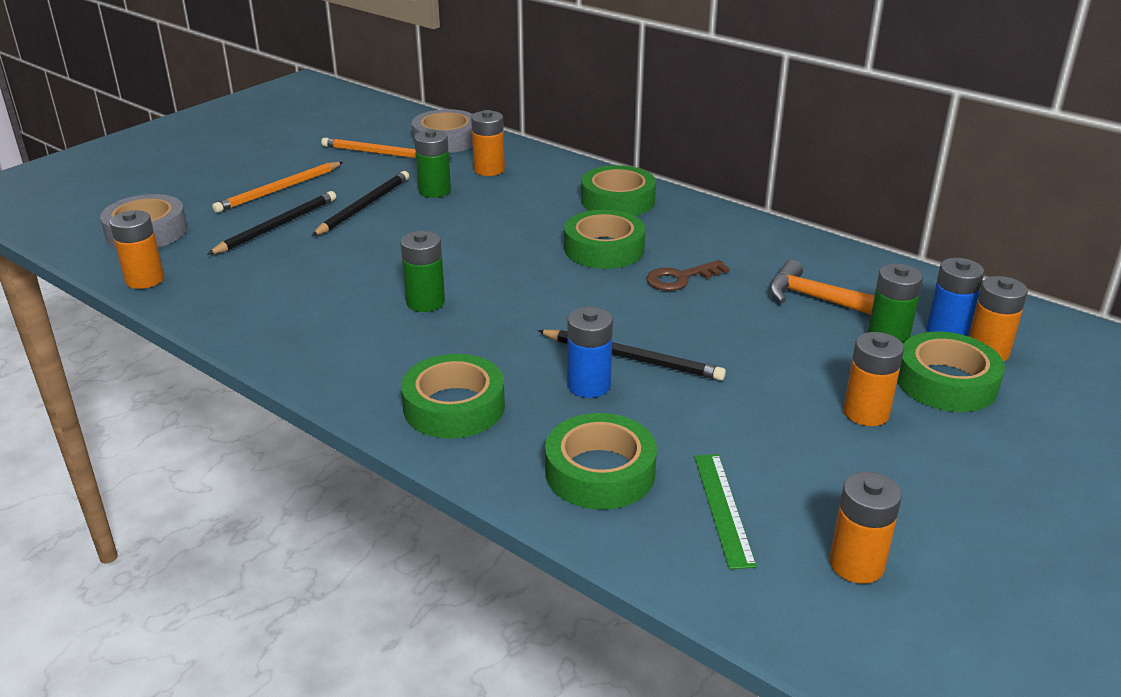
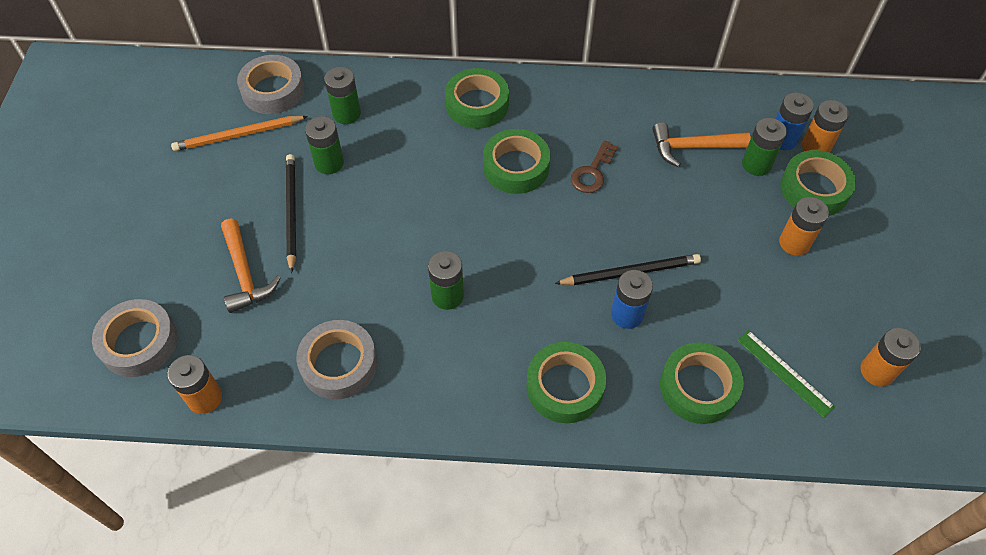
camera: 35 degrees left, 25 degrees up
black pencil [207,191,336,255] -> orange hammer [221,218,281,313]
orange pencil [212,162,343,213] -> none
orange battery [471,110,505,176] -> green battery [324,67,361,124]
none -> grey tape [296,320,377,400]

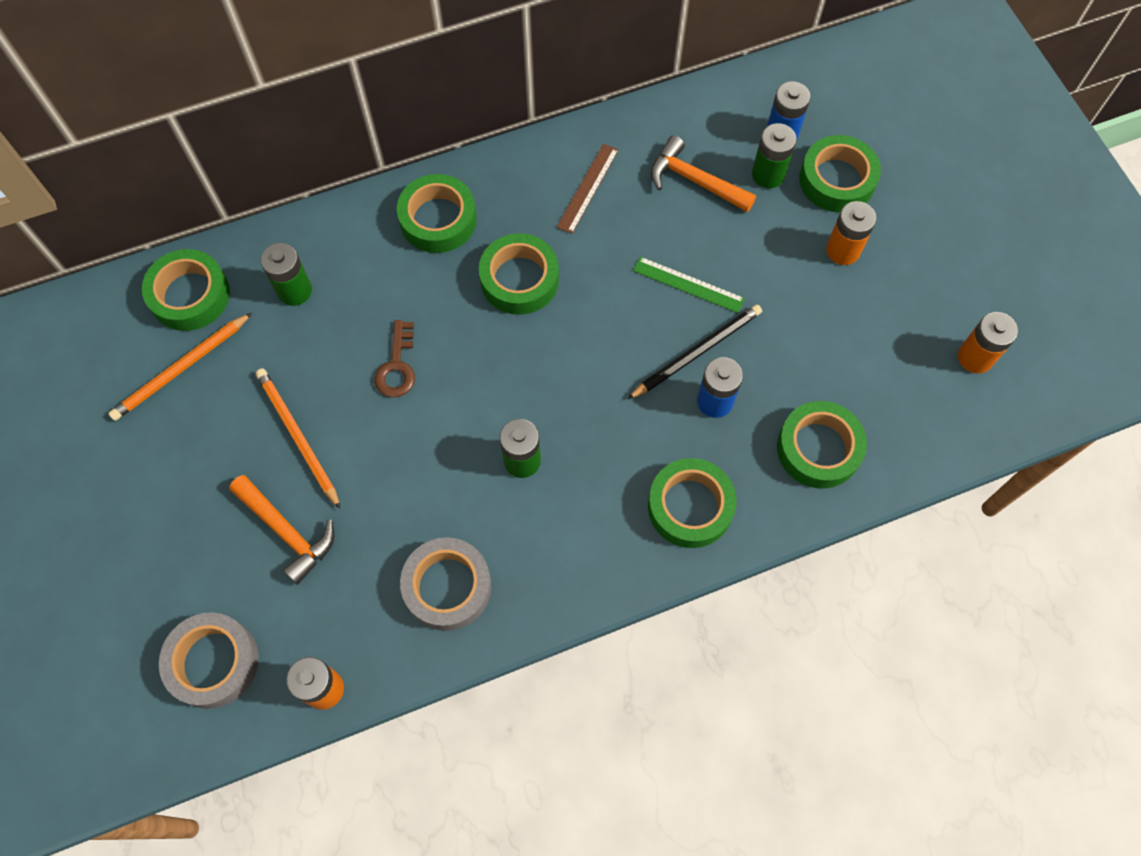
camera: 25 degrees left, 10 degrees up
grey tape [237,55,305,114] -> green tape [142,249,230,331]
black pencil [286,154,296,273] -> orange pencil [256,369,341,509]
green battery [305,116,344,174] -> none
brown key [571,140,618,193] -> brown key moved to [374,320,415,398]
orange hammer [652,122,751,167] -> orange hammer turned 60 degrees clockwise [651,135,756,212]
green ruler [737,330,835,418] -> green ruler moved to [633,257,745,313]
orange battery [802,100,849,153] -> none
none -> brown ruler [556,144,619,234]

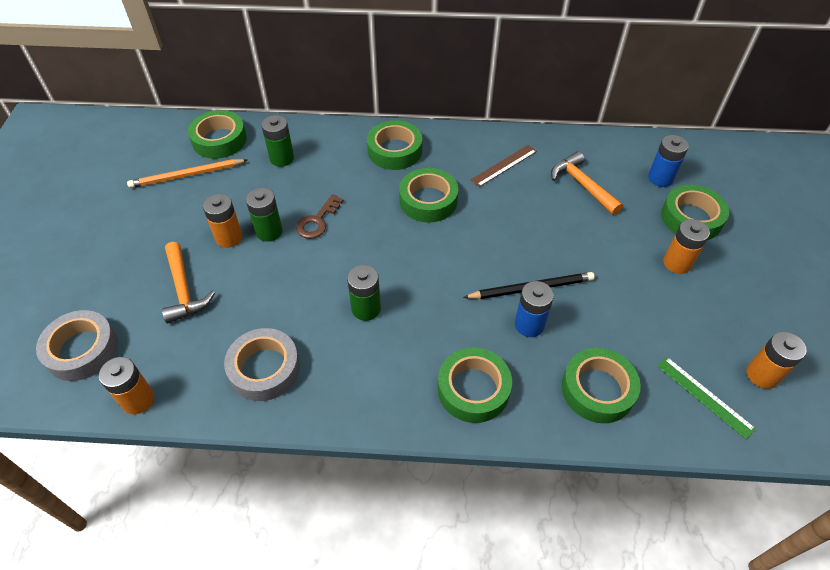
camera: 25 degrees right, 15 degrees down
orange pencil [256,369,341,509] -> orange battery [203,194,243,248]
green ruler [633,257,745,313] -> green ruler moved to [657,357,756,439]
green battery [752,123,797,188] -> green battery moved to [246,188,283,242]

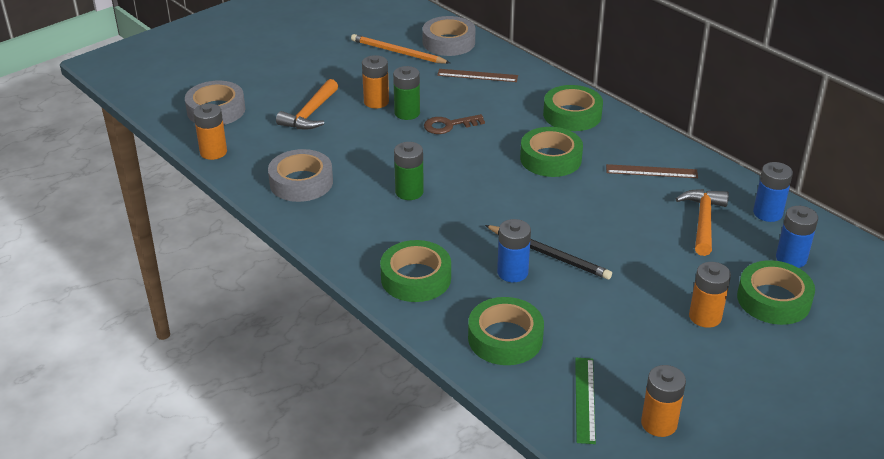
camera: 45 degrees right, 15 degrees down
green tape [188,110,247,159] -> grey tape [422,16,475,56]
green battery [261,115,294,167] -> brown ruler [437,69,518,82]
none -> blue battery [753,162,793,222]

